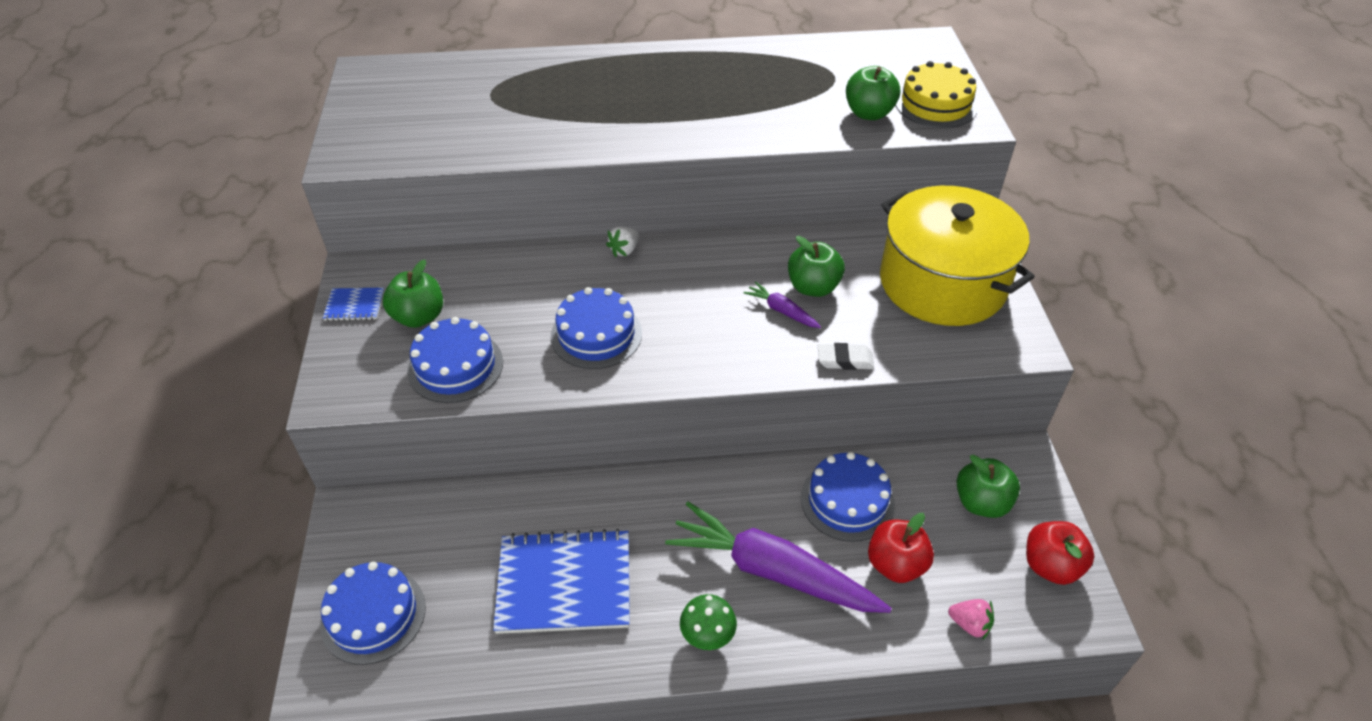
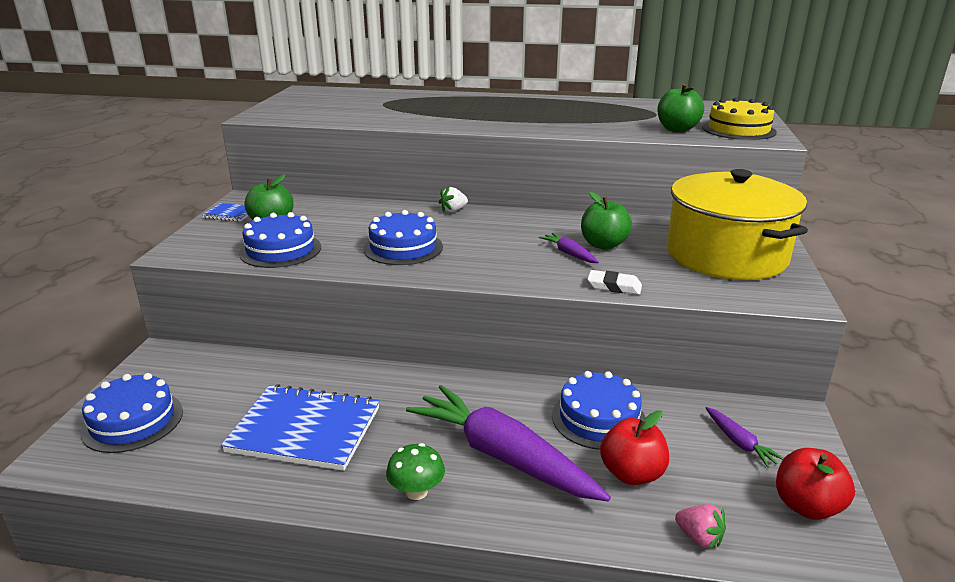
camera: 15 degrees right, 20 degrees down
green apple [957,455,1020,518] -> purple carrot [706,407,784,468]

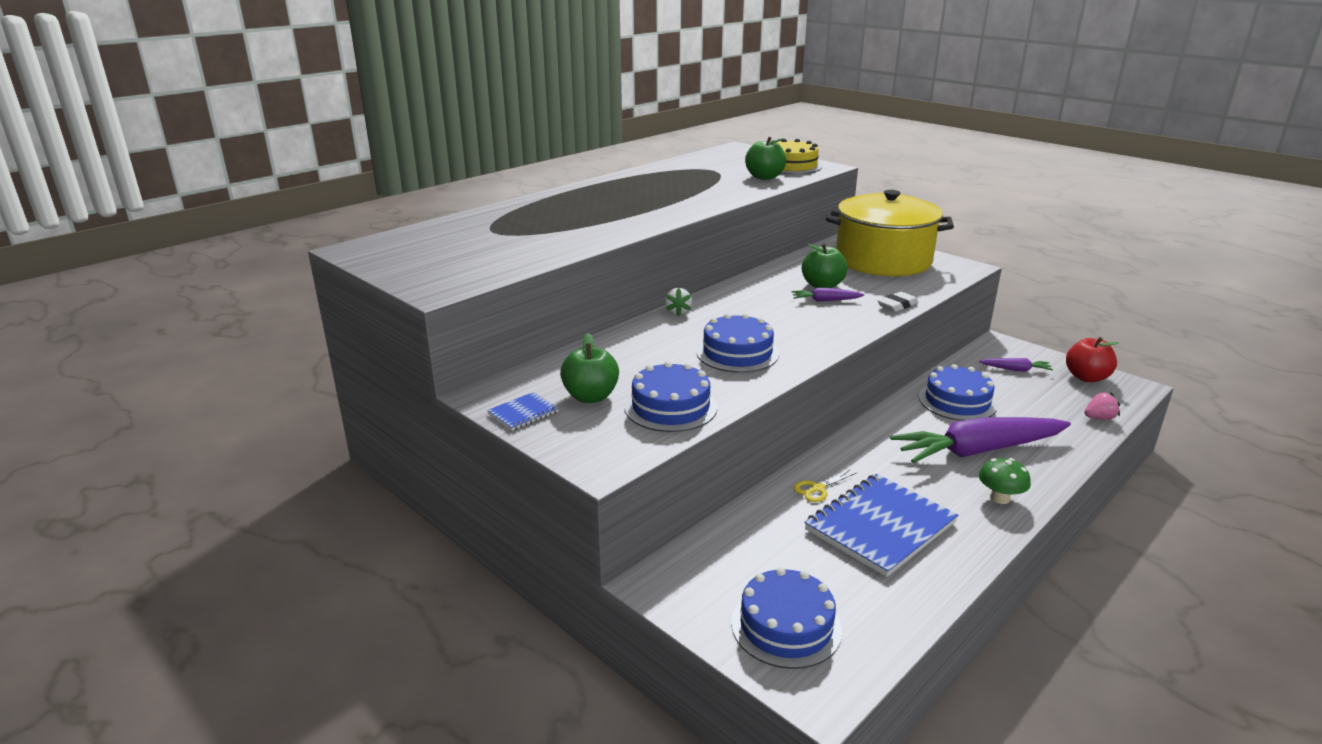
camera: 55 degrees left, 0 degrees up
red apple [600,410,669,485] -> none
none -> yellow scissors [793,469,857,502]

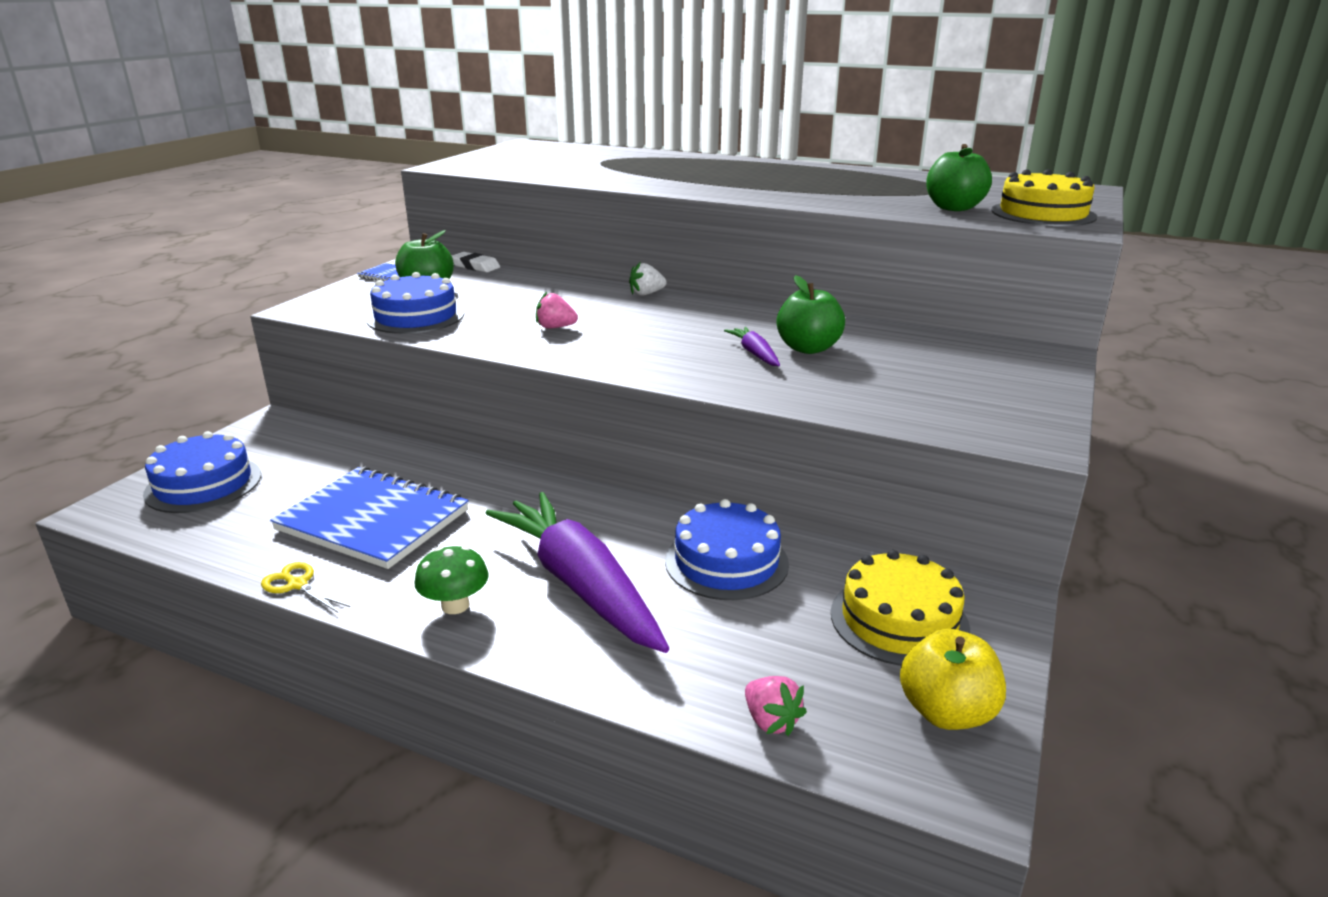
camera: 70 degrees right, 0 degrees up
blue cake [697,313,779,373] -> pink strawberry [536,292,578,329]
yellow scissors [793,469,857,502] -> yellow scissors moved to [261,562,350,612]
yellow pot [826,190,954,276] -> none
white eraser [878,292,919,312] -> white eraser moved to [452,252,500,272]
purple carrot [979,358,1053,372] -> yellow cake [831,550,970,666]
red apple [1066,337,1118,382] -> yellow apple [900,629,1006,730]

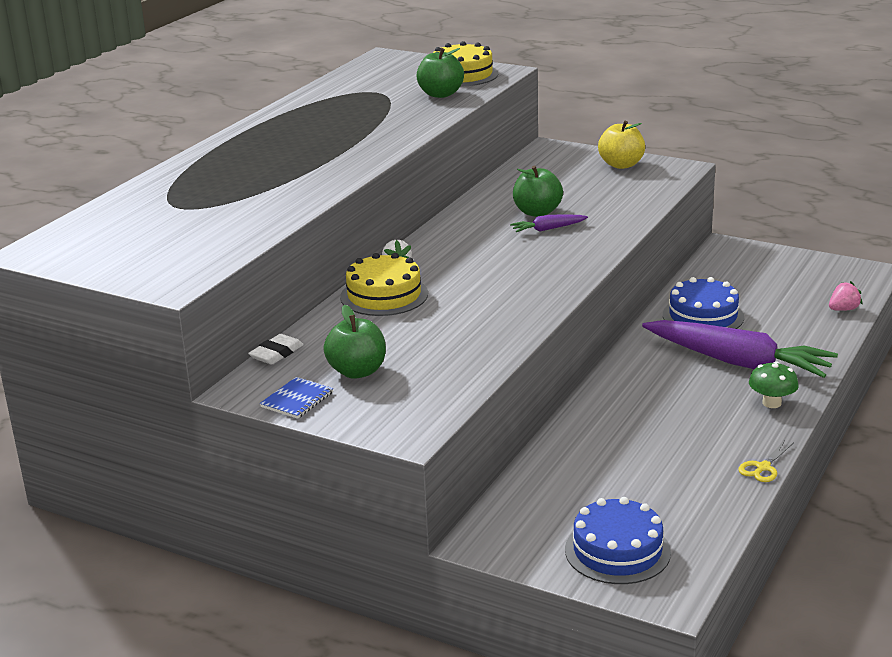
camera: 85 degrees left, 0 degrees up
blue notebook [270,467,469,569] -> none
blue cake [366,272,464,334] -> none
purple carrot [485,492,669,653] -> purple carrot turned 120 degrees counterclockwise [642,320,838,378]
pink strawberry [536,292,578,329] -> none
yellow cake [831,550,970,666] -> yellow cake moved to [340,253,428,316]
yellow apple [900,629,1006,730] -> yellow apple moved to [598,121,645,169]

